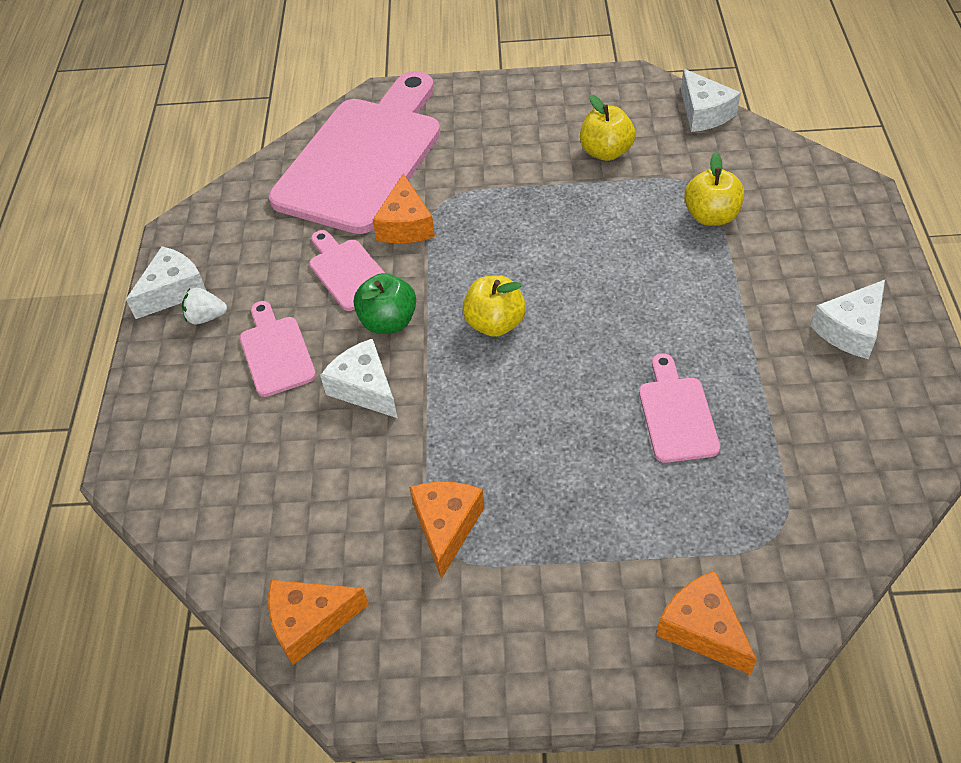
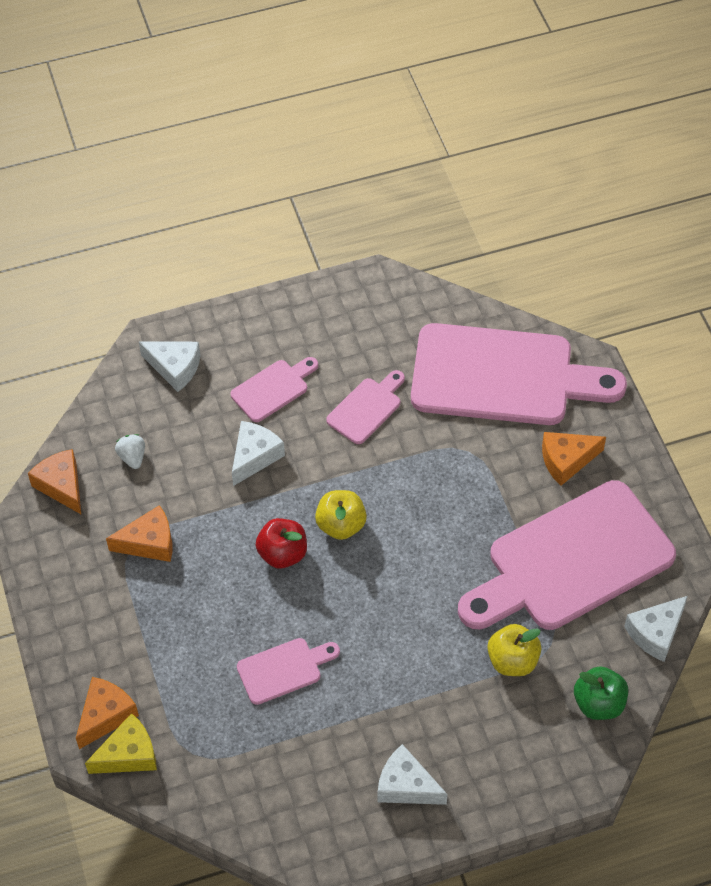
camera: 70 degrees right, 5 degrees up
white cheese [126,246,206,319] -> white cheese moved to [139,341,200,392]
white strawberry [182,287,227,325] -> white strawberry moved to [115,434,145,469]
green apple [354,273,416,334] -> green apple moved to [574,666,628,720]
orange cheese [373,174,435,243] -> orange cheese moved to [542,432,606,486]
yellow apple [580,95,635,161] -> pink cutting board [458,480,676,630]
none -> yellow cheese [85,713,157,774]
none -> red apple [256,518,307,569]

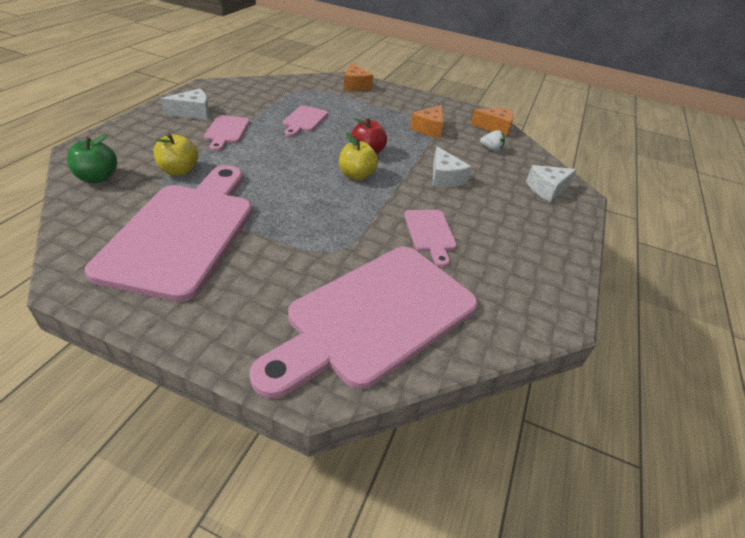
camera: 125 degrees right, 15 degrees down
yellow cheese [85,713,157,774] -> none
pink cutting board [231,357,318,422] -> pink cutting board moved to [204,115,250,151]
orange cheese [542,432,606,486] -> none
white cheese [624,596,688,662] -> none

